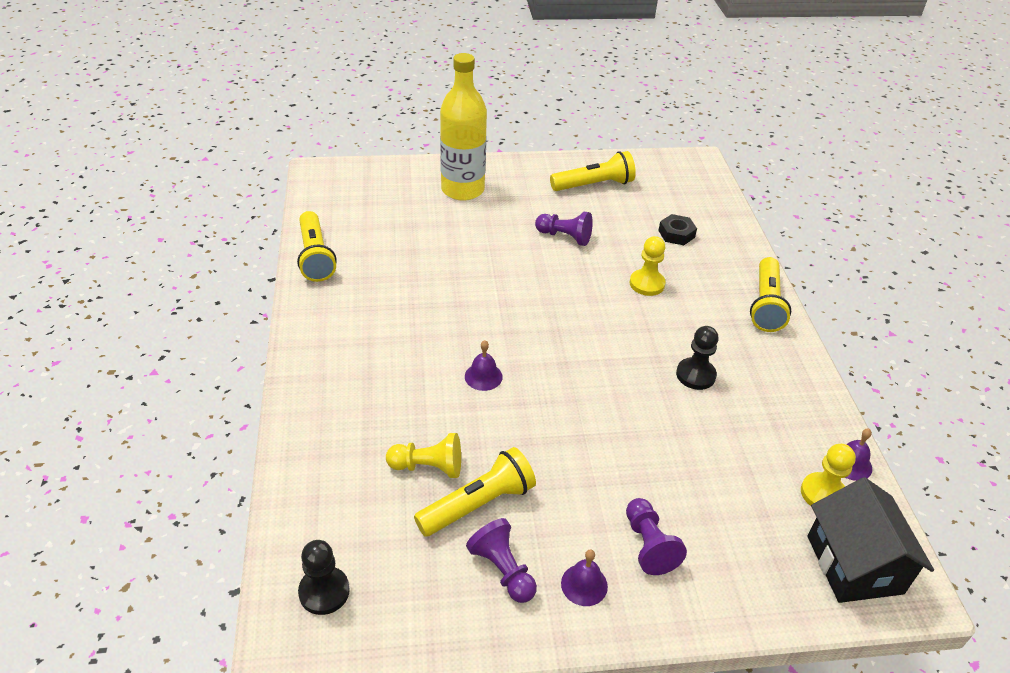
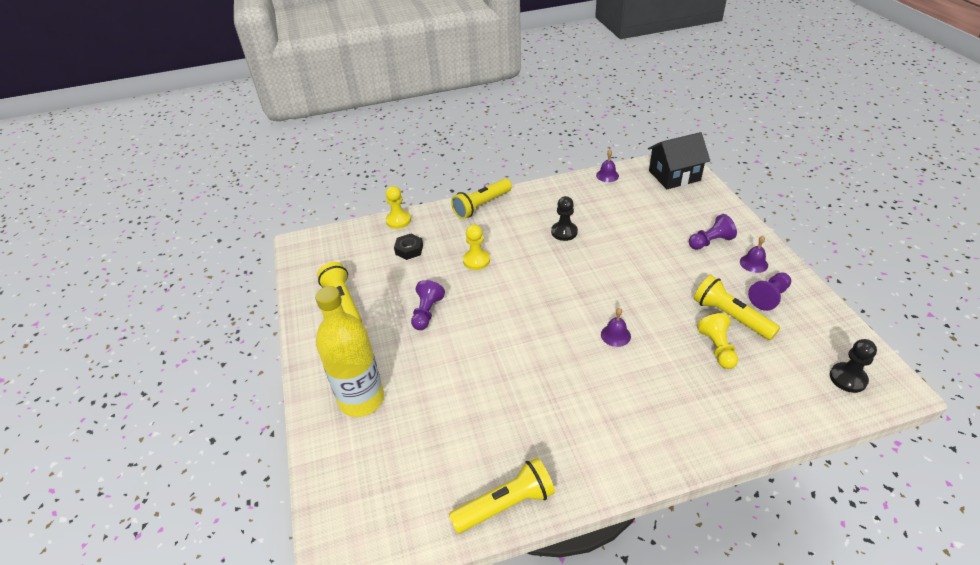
camera: 95 degrees left, 0 degrees up
yellow flashlight [750,257,791,332] -> yellow flashlight turned 135 degrees clockwise [451,179,512,219]
yellow pawn [801,444,856,506] -> yellow pawn moved to [386,186,411,229]

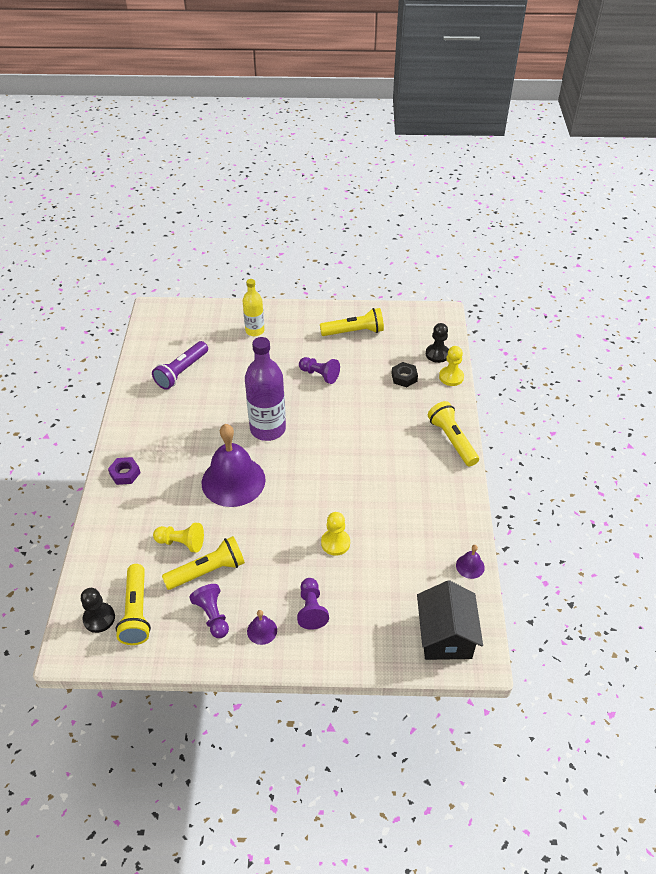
camera: 105 degrees right, 5 degrees up
yellow bottle [315,286,384,417] -> yellow bottle [243,279,265,336], size x0.60
yellow flashlight [449,458,555,533] -> yellow flashlight moved to [115,564,151,645]
yellow pawn [463,224,490,270] -> yellow pawn moved to [321,512,350,556]
black pawn [551,196,578,241] -> black pawn moved to [426,323,449,363]
purple bell [601,308,631,347] -> purple bell [202,424,266,507], size x2.43
none -> purple nut [108,457,141,485]
none -> purple flashlight [152,341,208,390]
none -> purple bottle [245,337,286,441]

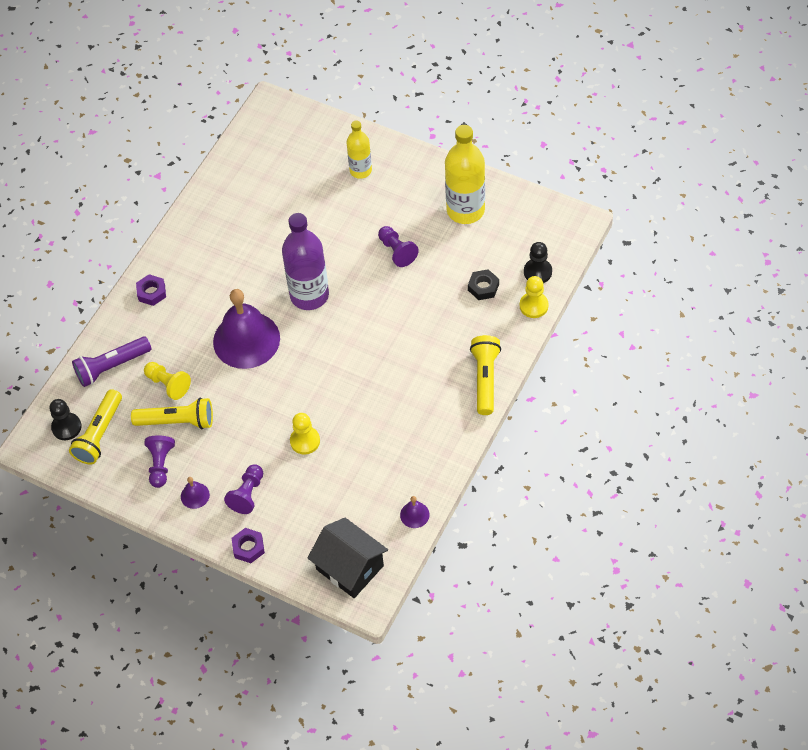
camera: 30 degrees right, 10 degrees up
purple flashlight [152,341,208,390] -> purple flashlight moved to [72,337,152,387]
yellow flashlight [320,308,384,336] -> yellow bottle [445,125,485,224]
black house [417,580,483,660] -> black house turned 75 degrees counterclockwise [307,518,388,598]
none -> purple nut [232,528,265,563]

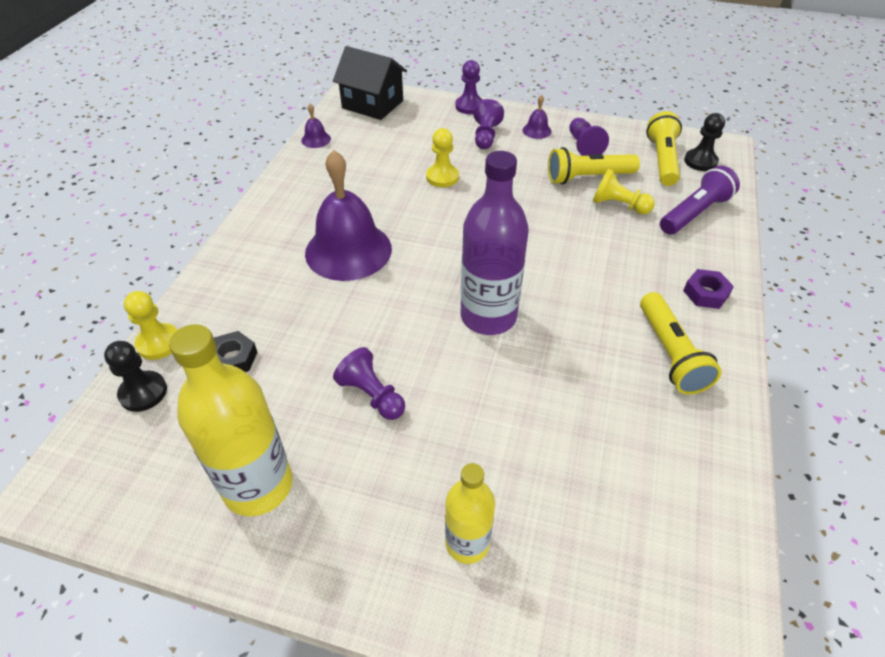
camera: 165 degrees right, 10 degrees down
purple bell [213,289,280,369] -> purple bell moved to [305,150,392,281]
purple nut [232,528,265,563] -> purple pawn [455,60,483,114]
yellow flashlight [470,335,501,415] -> yellow flashlight moved to [640,292,721,395]

